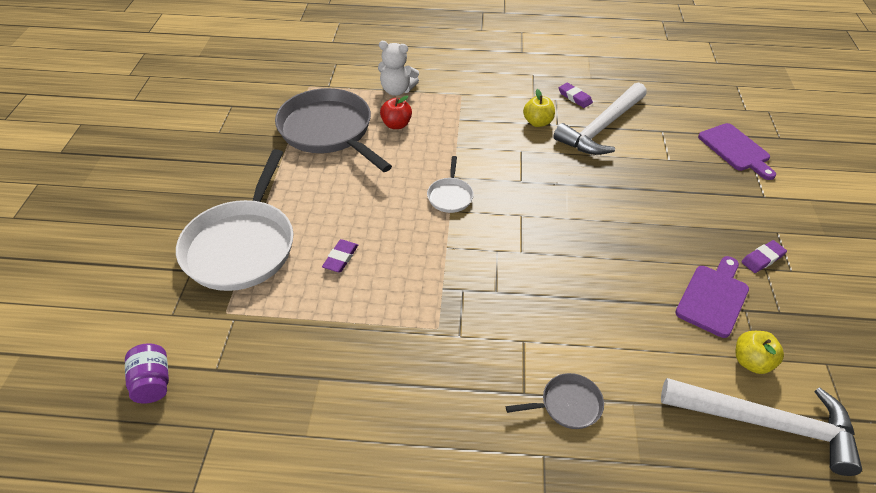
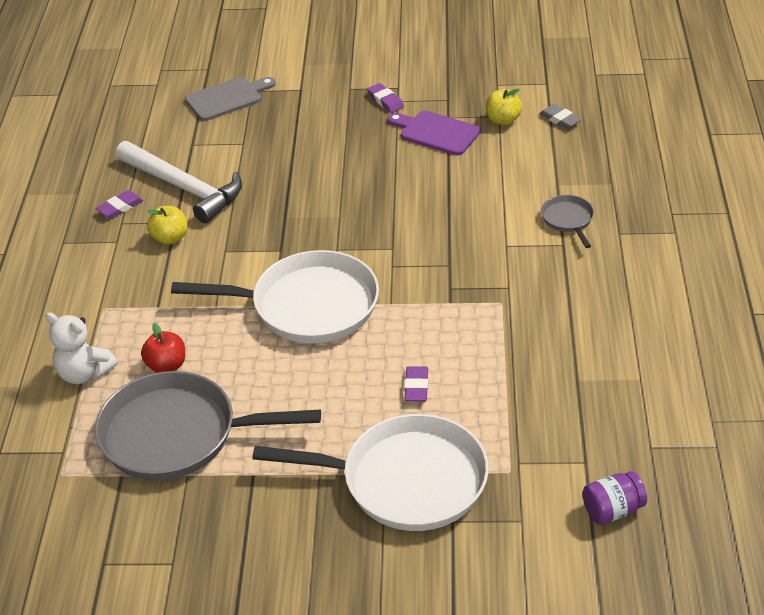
camera: 90 degrees left, 5 degrees down
grey pan [275,88,392,172] -> grey pan turned 45 degrees clockwise [95,371,321,481]
purple eraser [322,239,358,272] -> purple eraser turned 75 degrees clockwise [405,366,428,402]
white teddy bear [378,41,419,96] -> white teddy bear turned 105 degrees clockwise [45,312,117,384]
white pan [427,156,474,213] -> white pan [171,250,379,343], size x2.25
white hammer [661,378,862,476] -> grey eraser [539,104,582,129]
purple cutting board [698,123,776,180] -> grey cutting board [185,77,276,121]

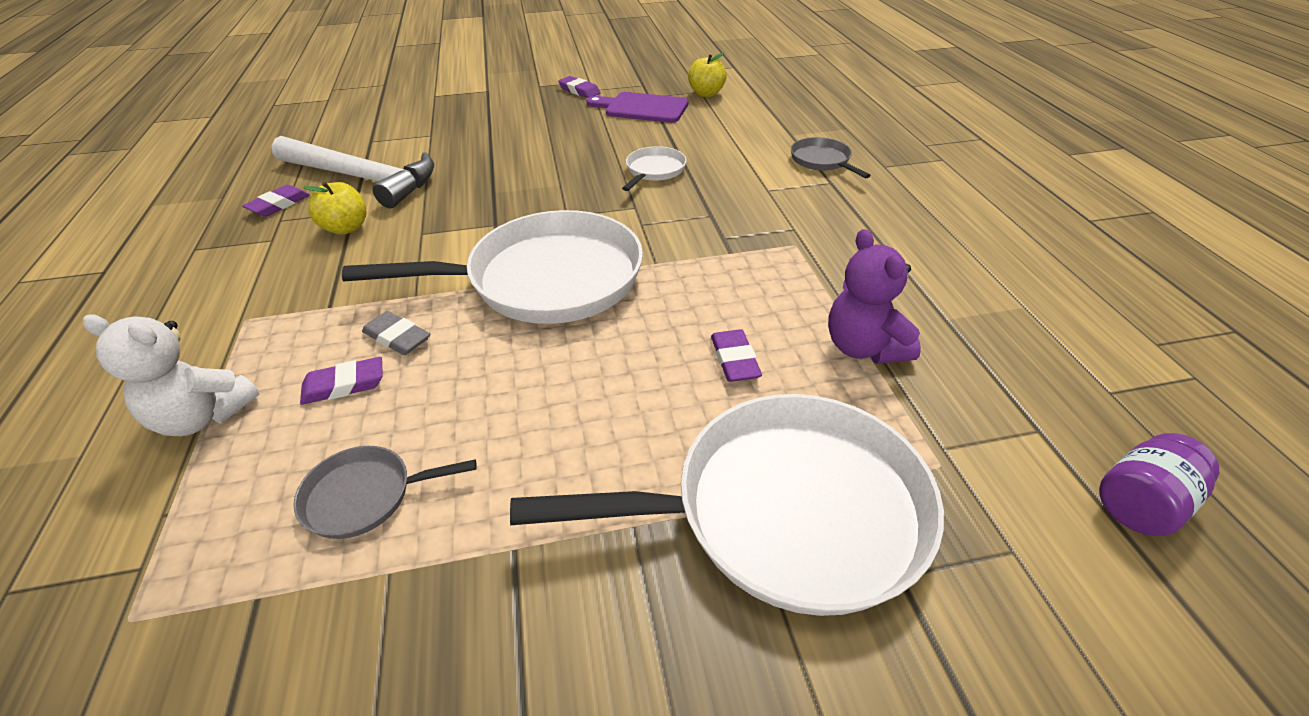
camera: 15 degrees left, 0 degrees up
grey pan [95,371,321,481] -> grey pan [293,446,477,539], size x0.44
red apple [141,323,185,373] -> purple eraser [300,357,383,405]
grey cutting board [185,77,276,121] -> none
grey eraser [539,104,582,129] -> grey eraser moved to [362,311,430,355]
none -> white pan [622,146,687,191]
none -> purple teddy bear [828,229,921,364]

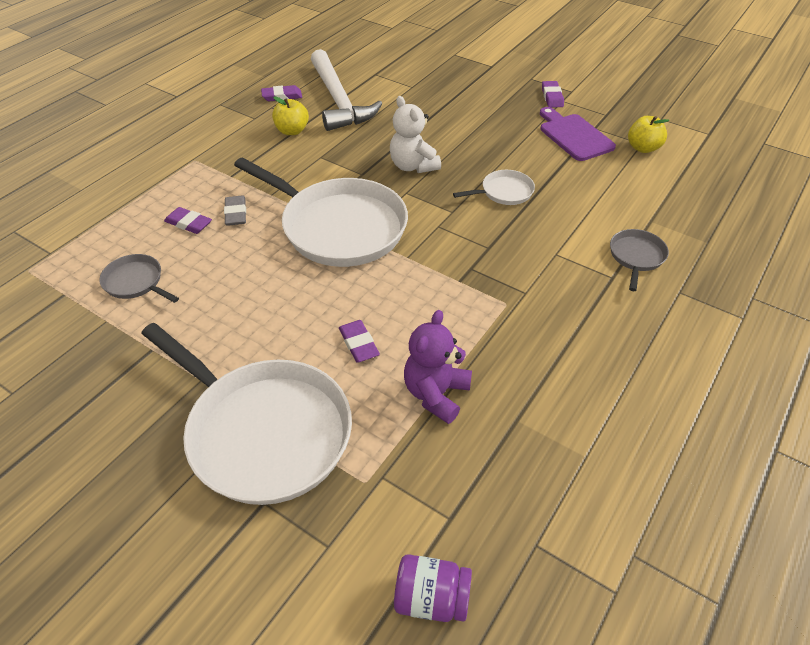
camera: 45 degrees right, 5 degrees up
white teddy bear [83,314,260,436] -> white teddy bear moved to [390,96,441,173]
purple eraser [711,329,762,382] -> purple eraser turned 60 degrees counterclockwise [339,320,380,363]

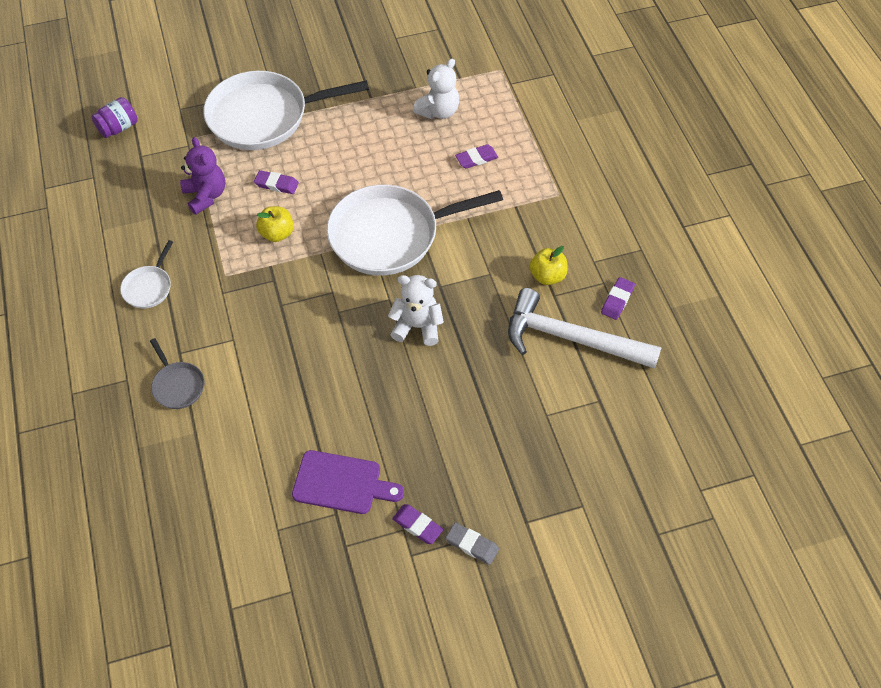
camera: 130 degrees right, 10 degrees up
grey pan [99,254,179,303] -> white teddy bear [413,58,459,119]
grey eraser [224,195,246,226] -> grey eraser moved to [446,522,499,565]
white pan [453,170,535,205] -> white pan moved to [120,240,173,309]
yellow apple [628,116,669,153] -> yellow apple moved to [256,206,294,242]

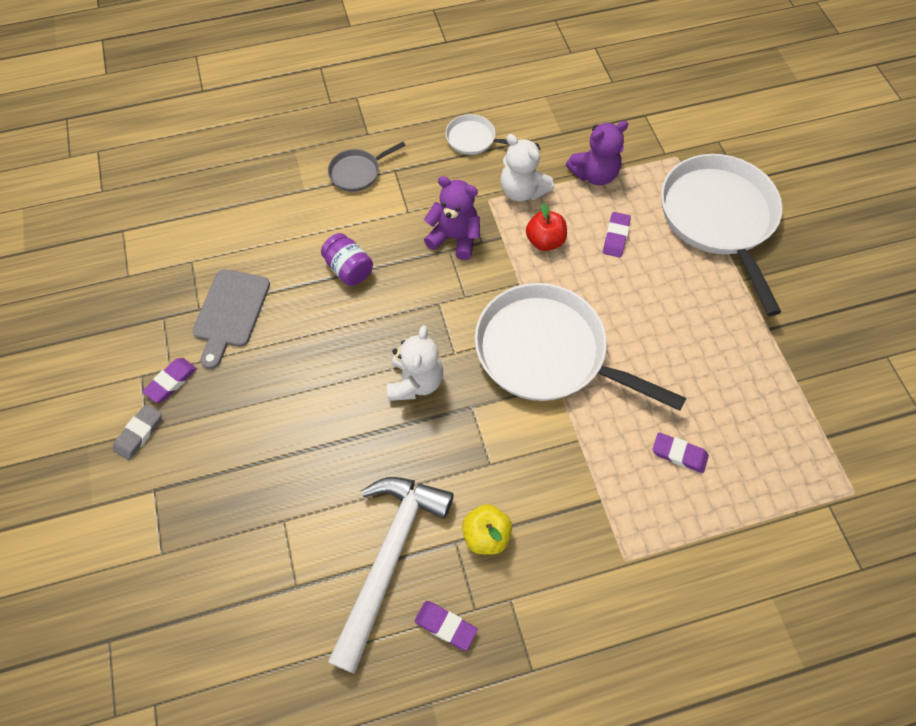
camera: 90 degrees right, 5 degrees up
purple jar [91,97,138,138] -> purple jar moved to [321,233,373,286]
yellow apple [256,206,294,242] -> red apple [526,203,567,251]
purple cutting board [292,450,404,514] -> grey cutting board [193,269,270,369]
white pan [327,184,503,276] -> white pan turned 45 degrees counterclockwise [475,283,686,411]
white teddy bear [413,58,459,119] -> white teddy bear moved to [500,134,554,201]
purple eraser [455,144,498,169] -> purple eraser turned 45 degrees counterclockwise [652,432,709,473]
none -> purple teddy bear [424,176,480,260]

